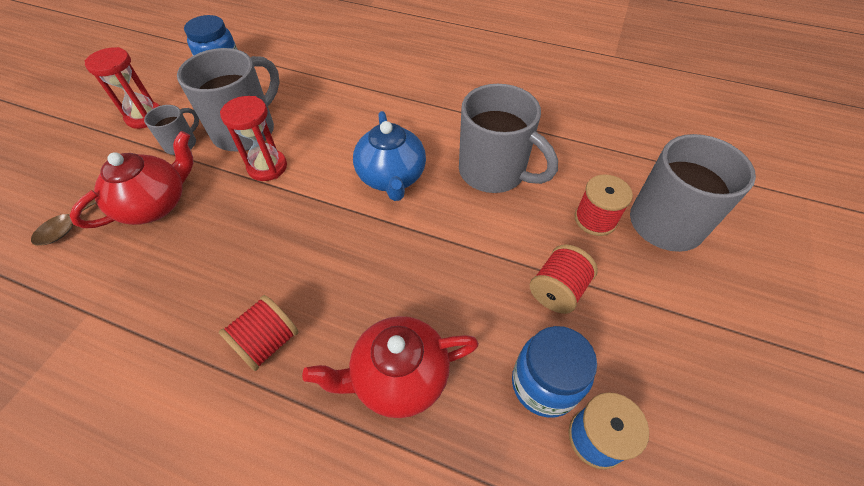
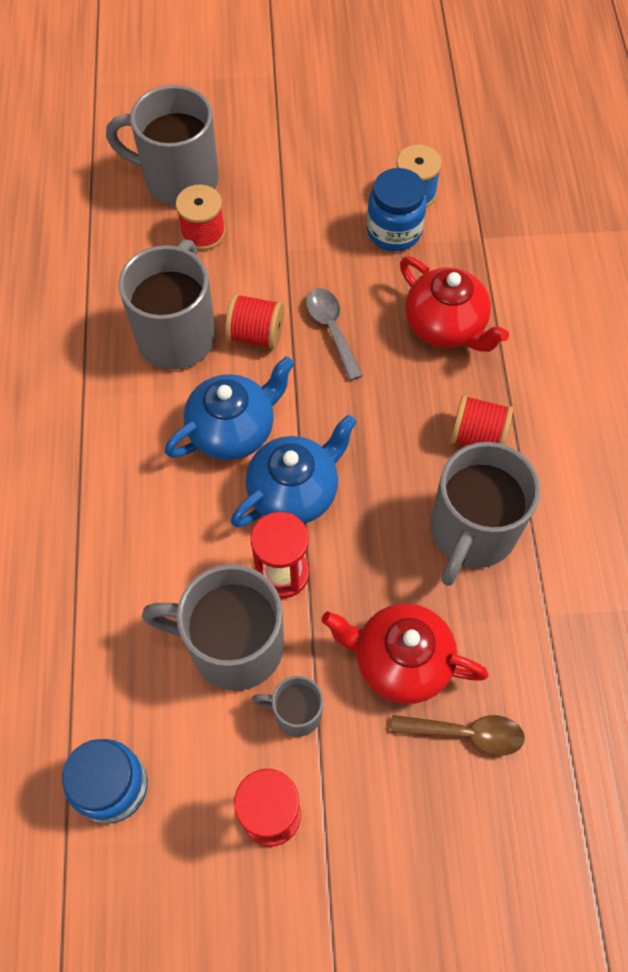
camera: 115 degrees left, 10 degrees up
red spool [530,244,598,314] -> red spool moved to [225,293,284,349]
none -> blue teapot [231,414,357,528]
none -> grey spoon [306,288,363,381]
none -> grey mug [430,442,540,586]

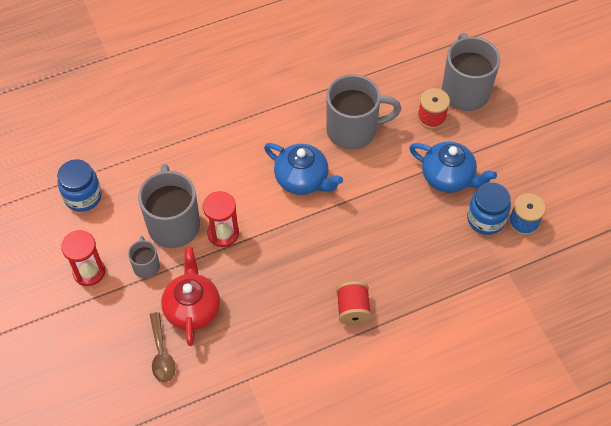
camera: 70 degrees right, 5 degrees down
red spool [225,293,284,349] -> none
blue teapot [231,414,357,528] -> blue teapot moved to [409,142,497,193]
grey spoon [306,288,363,381] -> none
red teapot [400,257,509,352] -> none
grey mug [430,442,540,586] -> none

